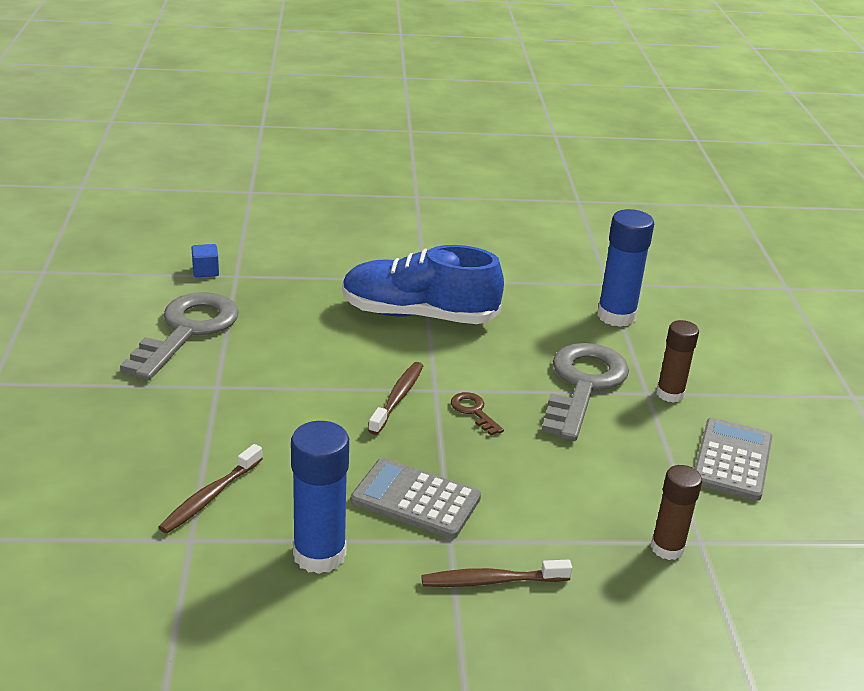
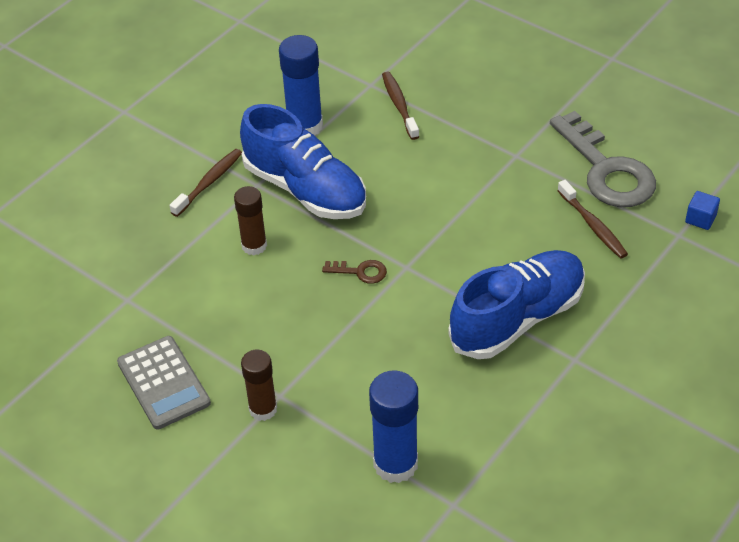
camera: 135 degrees right, 15 degrees up
grey calculator [351,458,481,539] -> blue shoe [240,104,366,219]
brown toothbrush [368,362,423,435] -> brown toothbrush moved to [557,180,628,259]
grey key [542,343,629,441] -> none
brown glue stick [651,465,702,560] -> brown glue stick moved to [234,186,267,255]

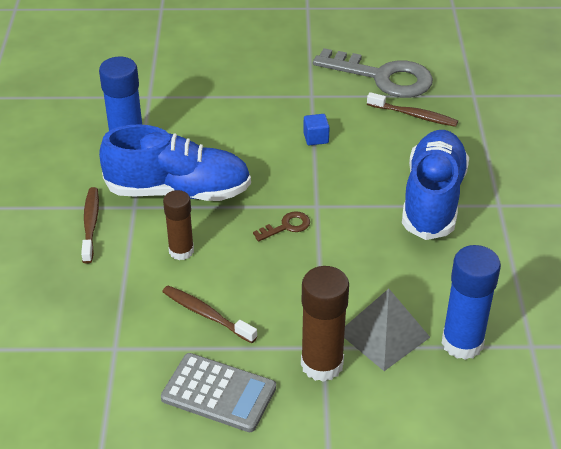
camera: 40 degrees left, 5 degrees down
brown glue stick [241,350,277,421] -> brown glue stick [301,266,349,382], size x1.53
brown toothbrush [382,72,419,140] -> brown toothbrush moved to [162,286,257,343]
blue cube [685,191,720,230] -> blue cube moved to [303,114,330,145]
none -> grey pyramid [344,289,430,371]

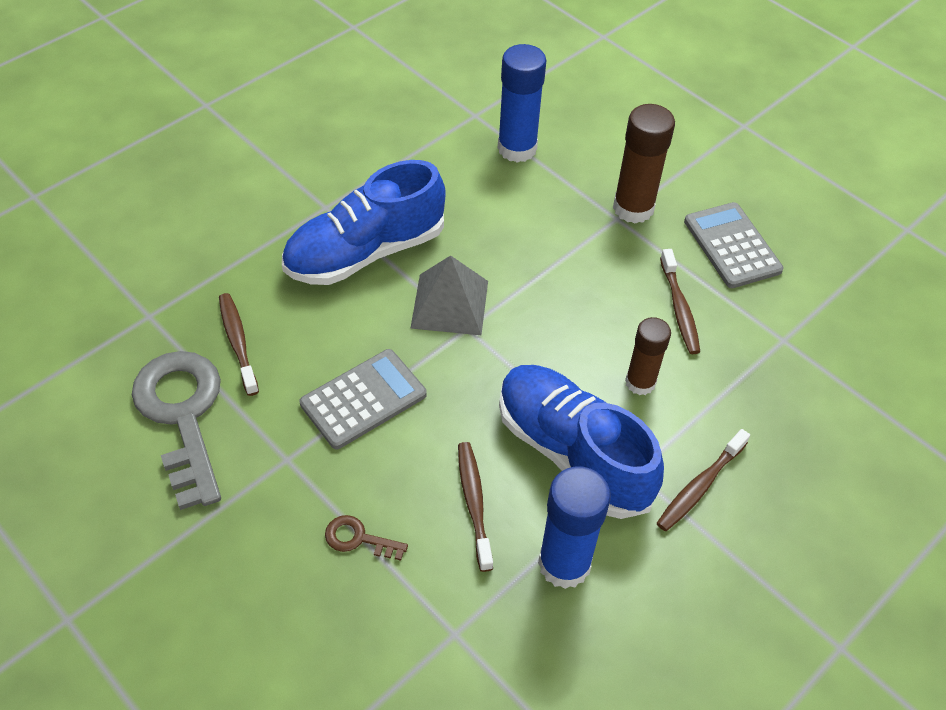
camera: 135 degrees left, 10 degrees up
brown key [253,211,310,242] -> brown key moved to [325,515,408,561]
blue cube [303,114,330,145] -> grey calculator [300,349,427,449]
grey pyramid [344,289,430,371] -> grey pyramid moved to [410,255,488,335]
none -> brown toothbrush [458,442,493,572]

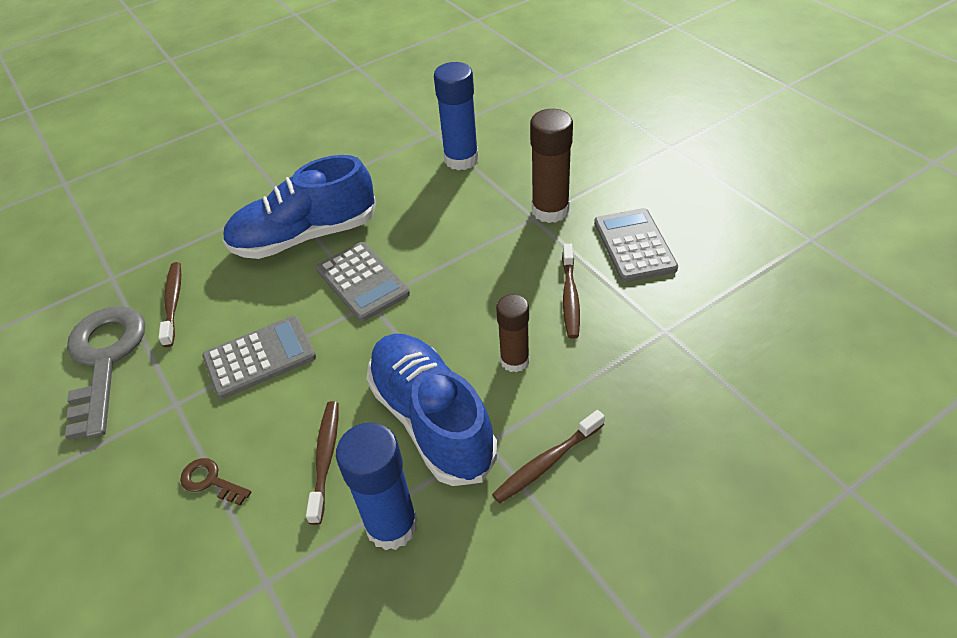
camera: 15 degrees right, 5 degrees down
grey pyramid [410,255,488,335] -> grey calculator [316,242,410,321]

